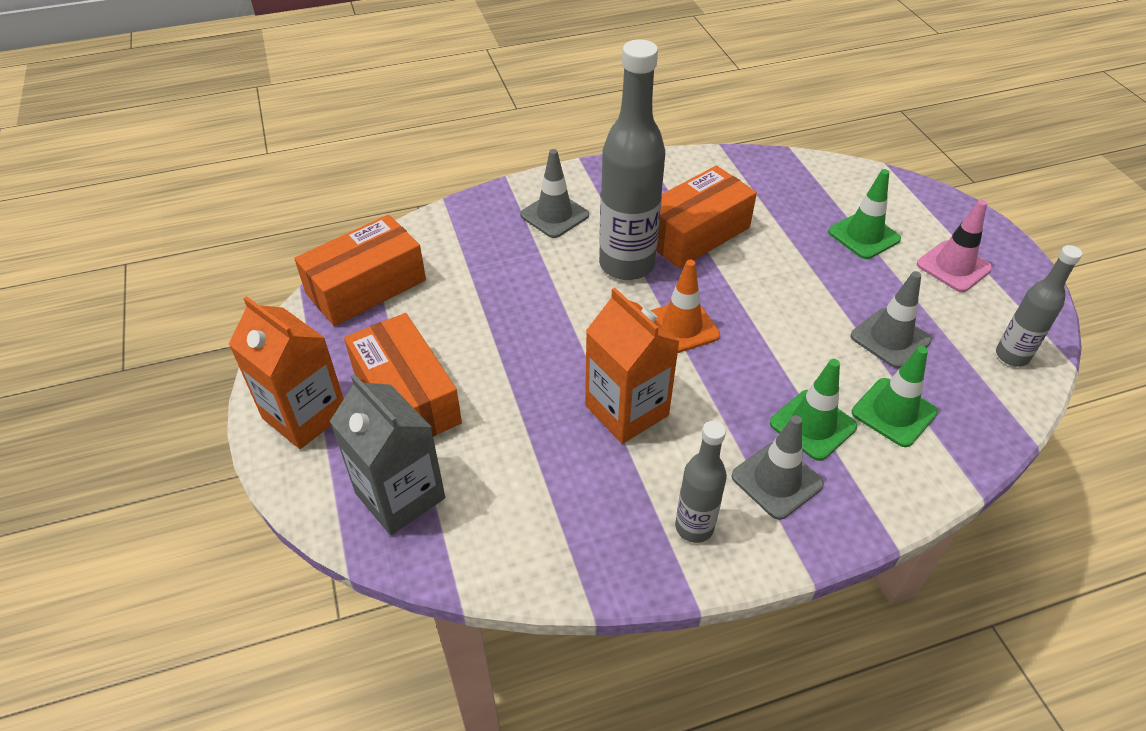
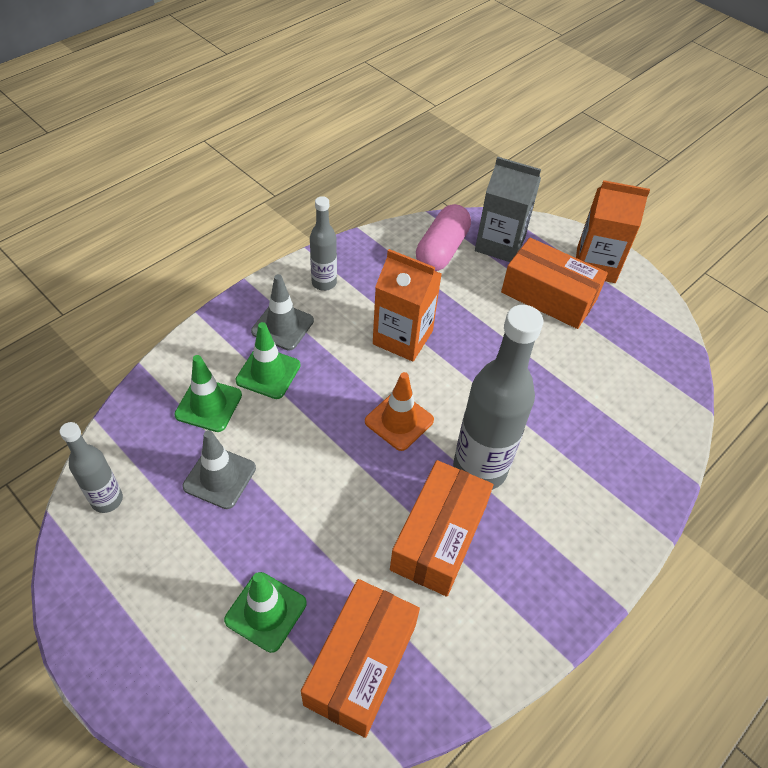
camera: 150 degrees right, 5 degrees up
orange box [294,215,426,326] -> orange box moved to [301,579,420,738]
grey traffic cone [520,149,589,238] -> none
pink traffic cone [917,200,993,292] -> none
none -> pink capsule [416,204,471,271]

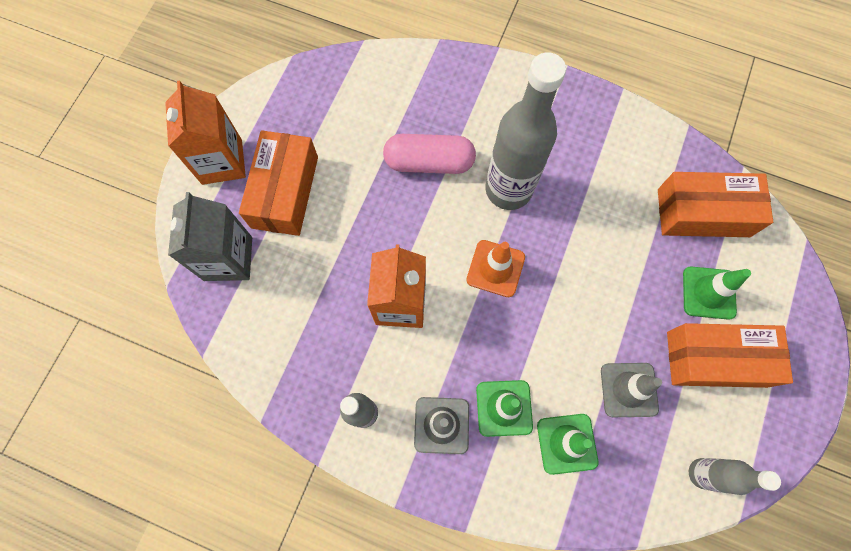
camera: 110 degrees left, 20 degrees up
orange box [390,460,493,597] -> orange box moved to [667,323,793,388]
pink capsule [416,204,471,271] -> pink capsule moved to [383,134,476,174]

